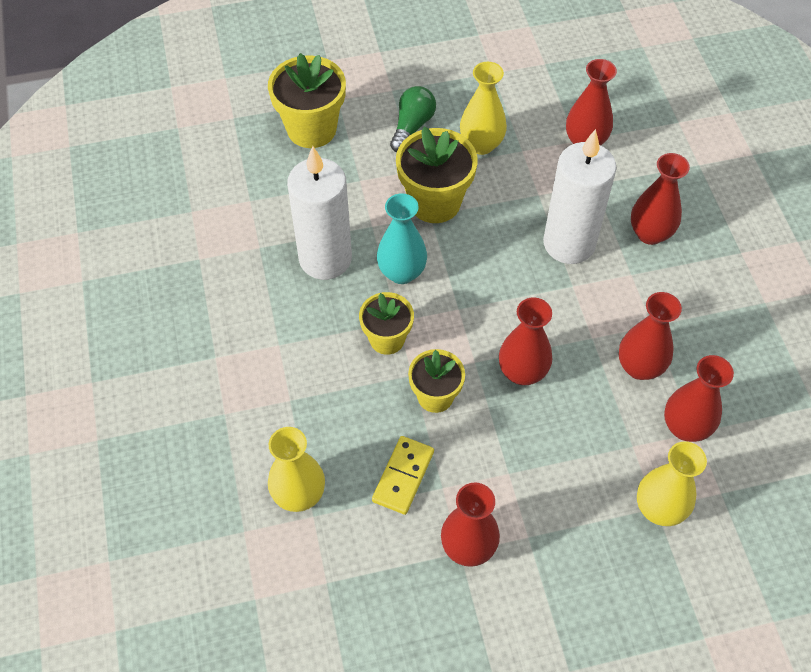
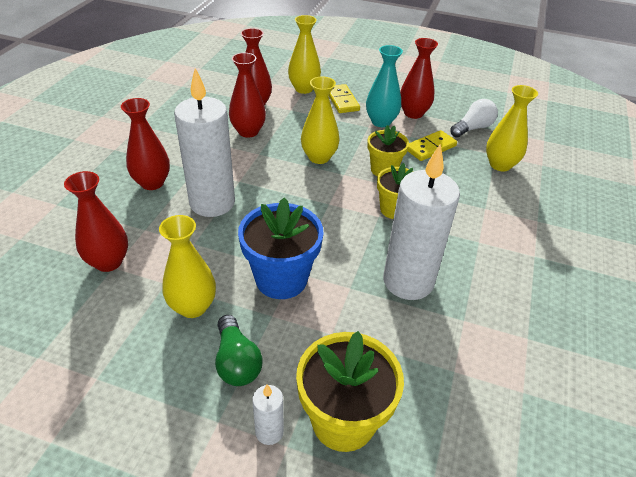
camera: 150 degrees left, 15 degrees down
turquoise vase [377,193,427,284] -> turquoise vase moved to [366,45,403,127]
green light bulb [390,86,436,152] -> green light bulb turned 75 degrees counterclockwise [215,315,263,386]
yellow flower pot [396,127,478,223] -> blue flower pot [238,197,324,299]
red vase [499,297,552,385] -> yellow vase [301,77,339,164]
none -> white candle [252,384,284,445]
none -> yellow domino [329,84,360,113]
none -> white light bulb [450,99,498,138]

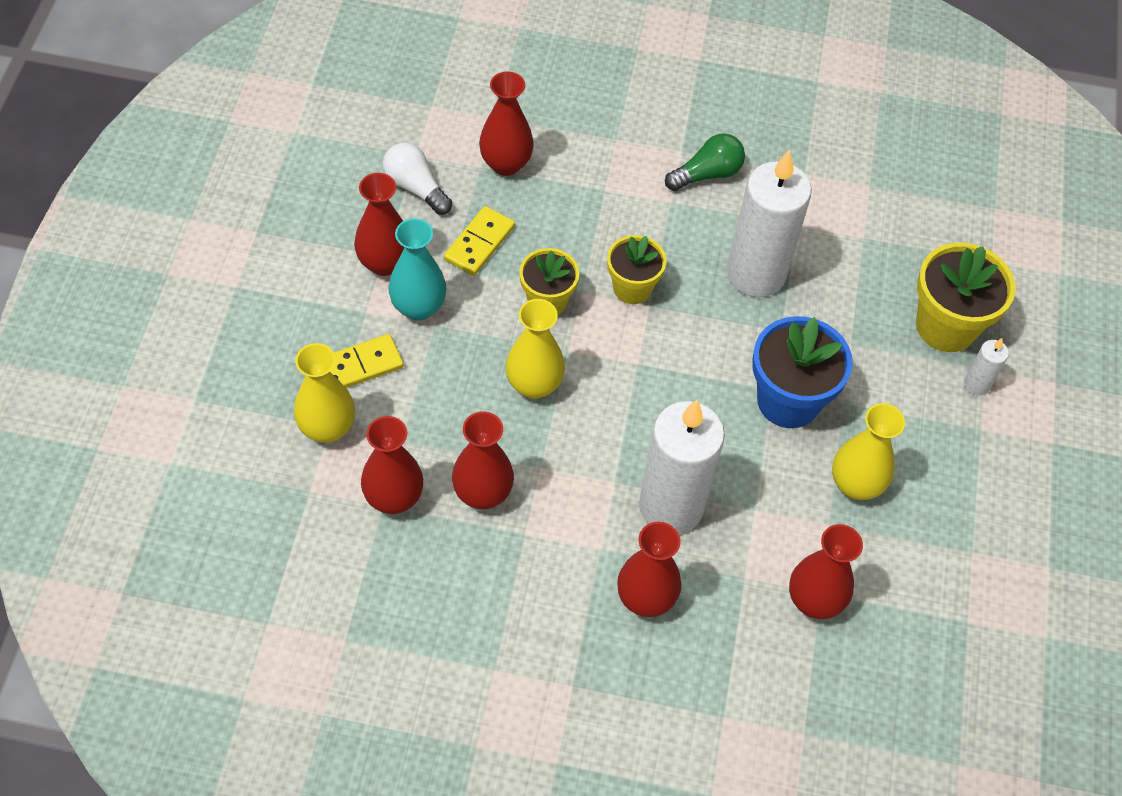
camera: 100 degrees left, 15 degrees up
green light bulb [215,315,263,386] -> green light bulb moved to [665,133,745,191]
yellow domino [407,130,457,161] -> yellow domino turned 75 degrees clockwise [444,206,515,276]
yellow vase [486,85,538,172] -> red vase [479,71,534,176]

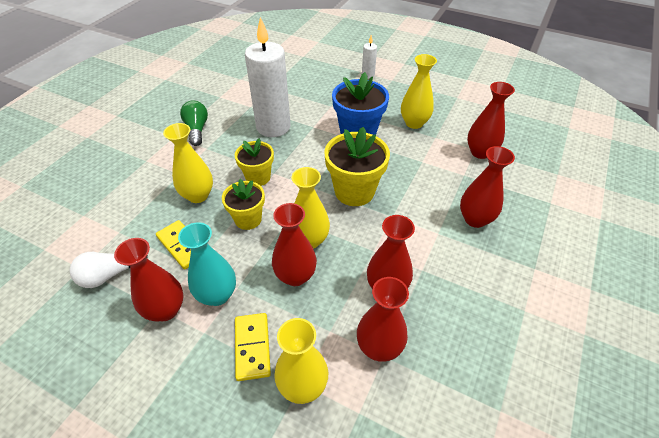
camera: 70 degrees left, 10 degrees down
red vase [479,71,534,176] -> red vase moved to [272,203,317,286]
white candle [639,400,725,534] -> none
yellow flower pot [916,242,1015,352] -> yellow flower pot moved to [324,127,390,206]
none -> yellow vase [163,123,213,203]

